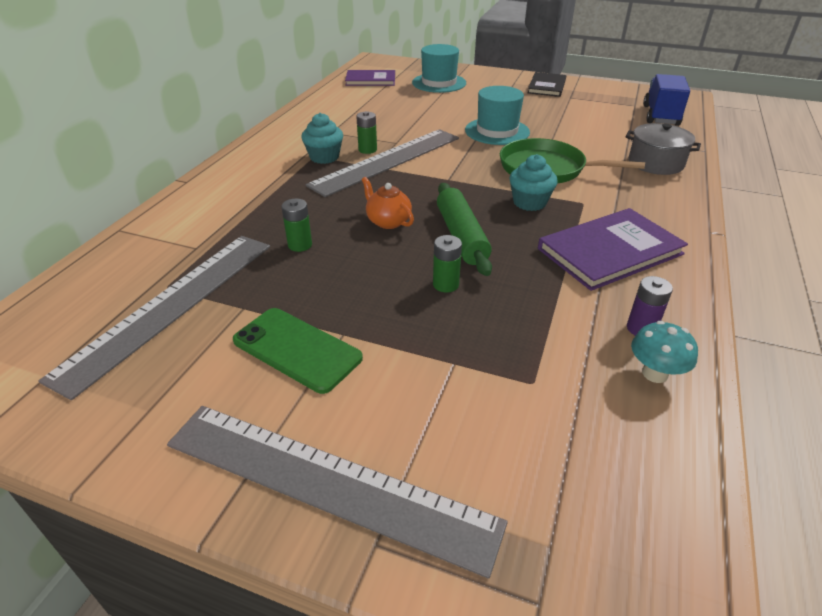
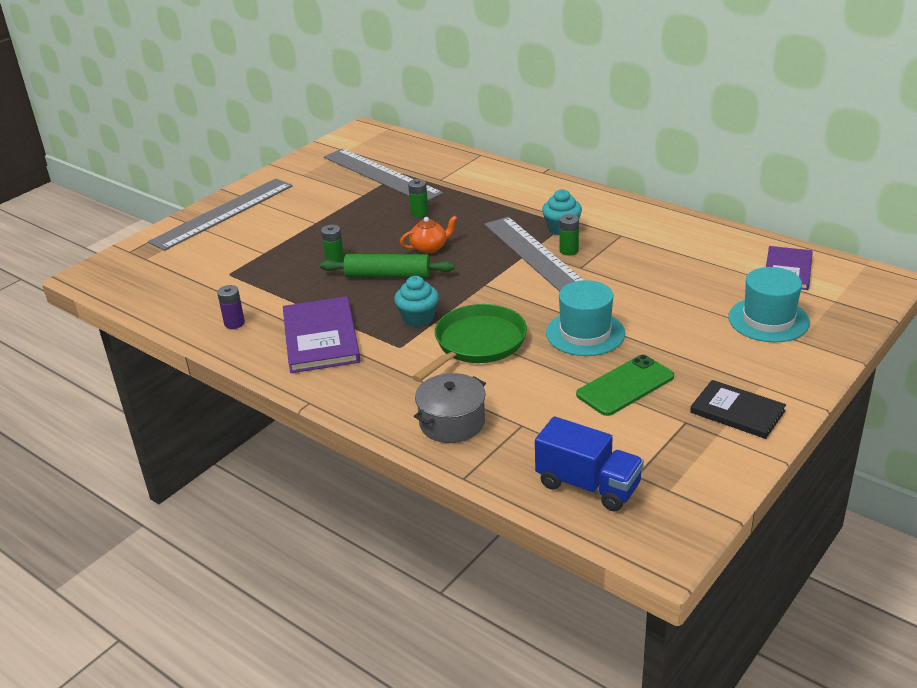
camera: 110 degrees right, 5 degrees down
green phone [233,308,363,394] -> green phone moved to [576,355,674,416]
turquoise mushroom [631,321,698,383] -> none

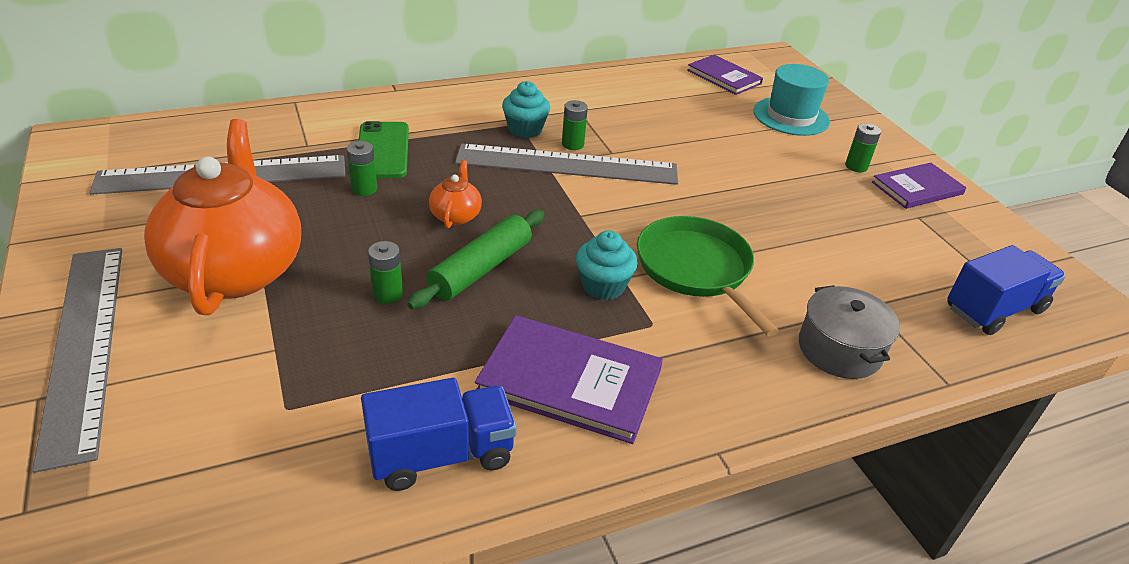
camera: 65 degrees left, 5 degrees up
purple battery [217,285,245,329] -> blue truck [361,378,517,491]
turquoise hat [546,280,625,356] -> none
green phone [576,355,674,416] -> green phone moved to [358,121,409,178]
black book [690,380,786,439] -> purple book [872,163,966,209]
none -> orange teapot [144,119,301,315]
none -> green battery [845,123,881,172]

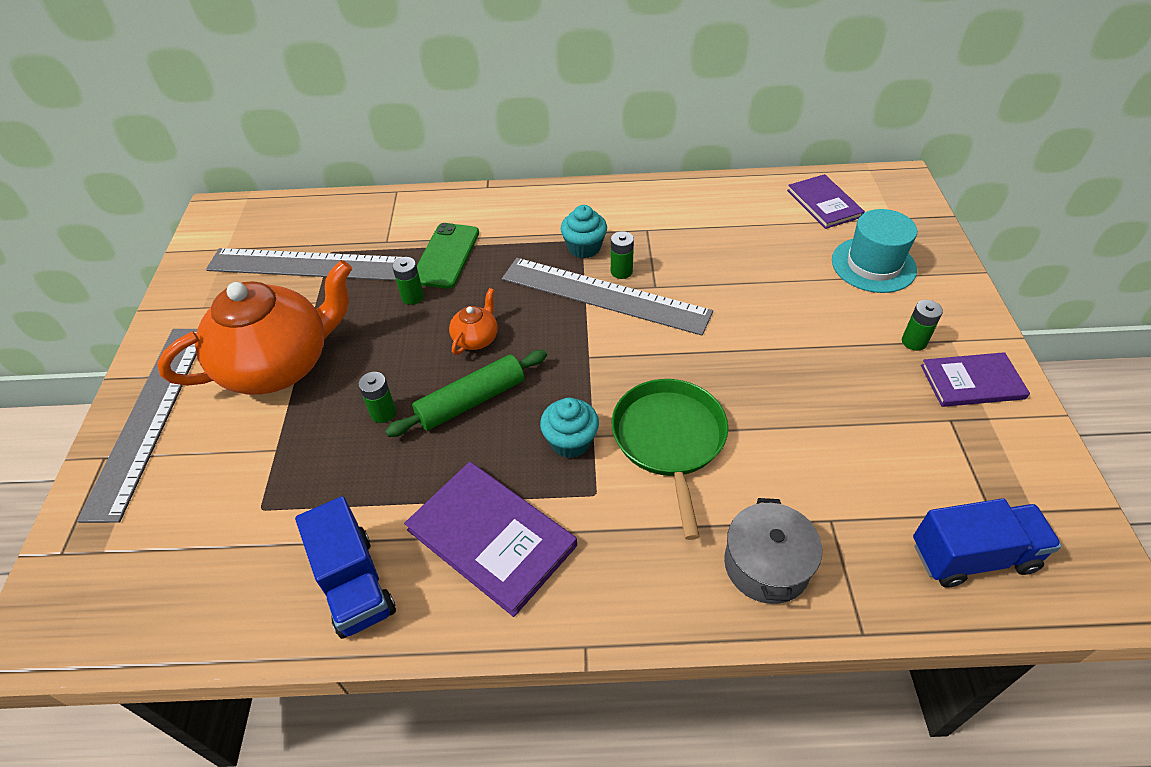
camera: 25 degrees right, 10 degrees up
orange teapot [144,119,301,315] -> orange teapot turned 45 degrees clockwise [157,260,352,395]
blue truck [361,378,517,491] -> blue truck turned 60 degrees clockwise [295,496,396,639]

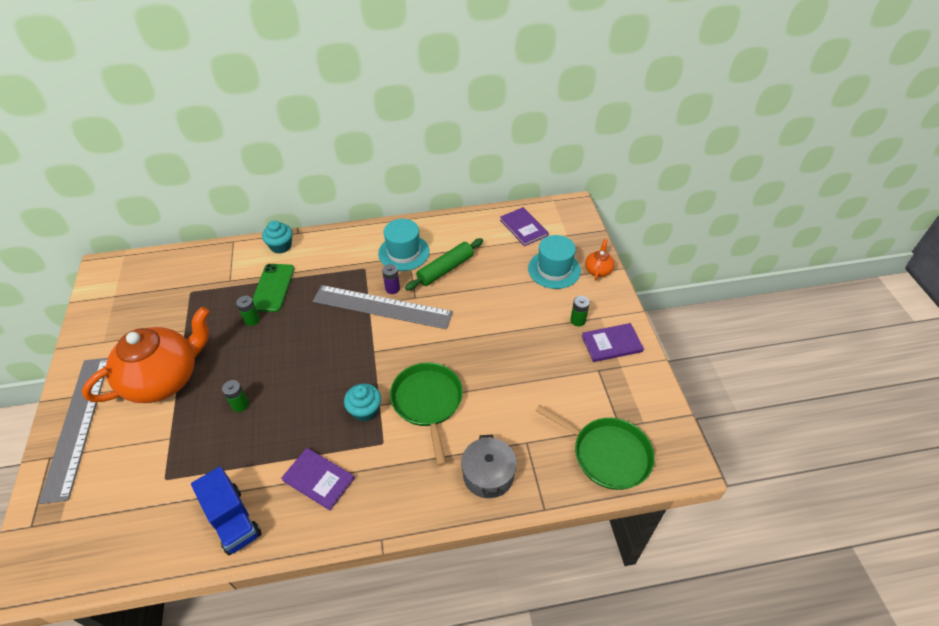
camera: 10 degrees left, 0 degrees up
grey ruler [206,248,401,281] -> none
green rolling pin [385,350,547,437] -> green rolling pin moved to [405,238,483,291]
purple book [404,462,577,617] -> purple book [281,448,355,511], size x0.66
orange teapot [449,288,498,355] -> orange teapot moved to [585,239,615,280]
turquoise cupcake [561,205,607,258] -> turquoise cupcake moved to [262,221,292,254]
green battery [611,231,634,279] -> purple battery [382,264,400,294]
blue truck [913,498,1062,588] -> green pan [536,405,655,490]
none -> turquoise hat [378,219,430,271]

